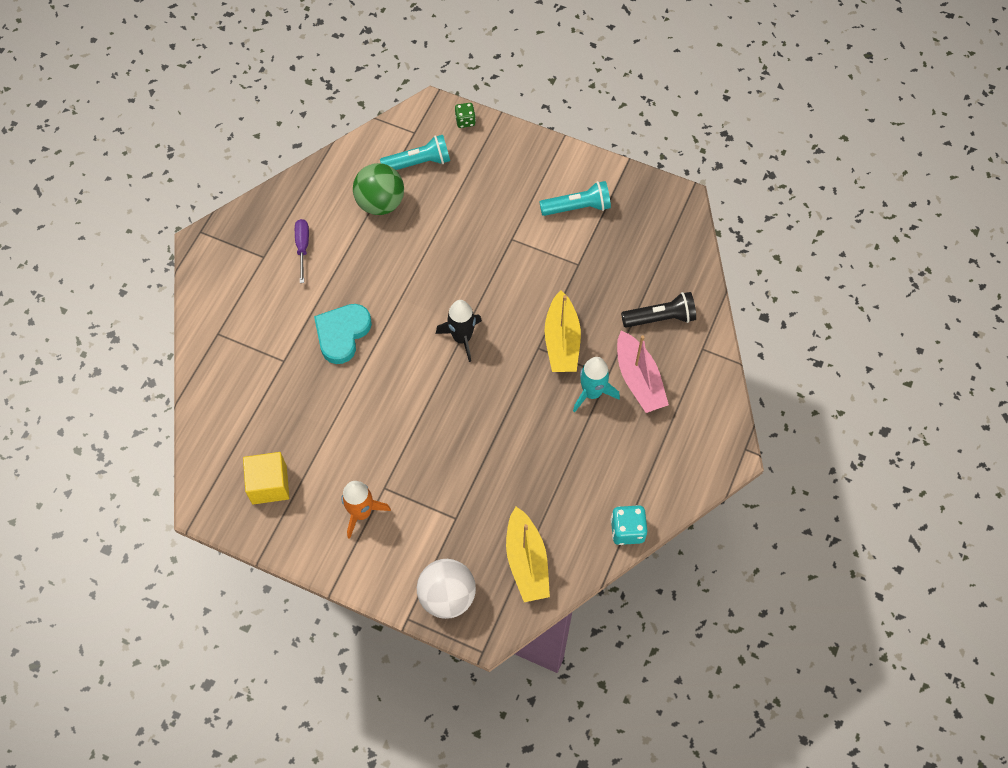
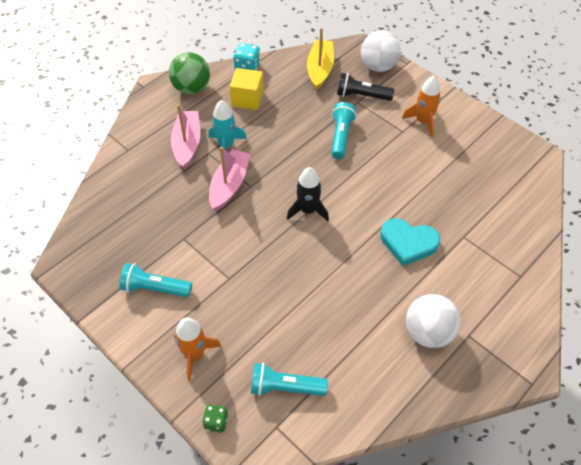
camera: 160 degrees left, 10 degrees down
yellow cube [243,452,289,505] -> yellow cube moved to [229,68,264,110]
purple screwdriver [295,219,309,283] -> white ball [406,294,461,348]
turquoise heart [314,304,372,364] -> turquoise heart turned 60 degrees clockwise [380,218,440,266]
green ball [353,163,404,215] -> green ball moved to [169,52,210,94]
yellow boat [544,291,581,372] -> pink boat [209,147,251,211]
black flashlight [621,292,696,328] -> black flashlight moved to [337,73,394,101]
none -> orange rocket [174,317,222,381]
none -> turquoise flashlight [331,102,357,159]

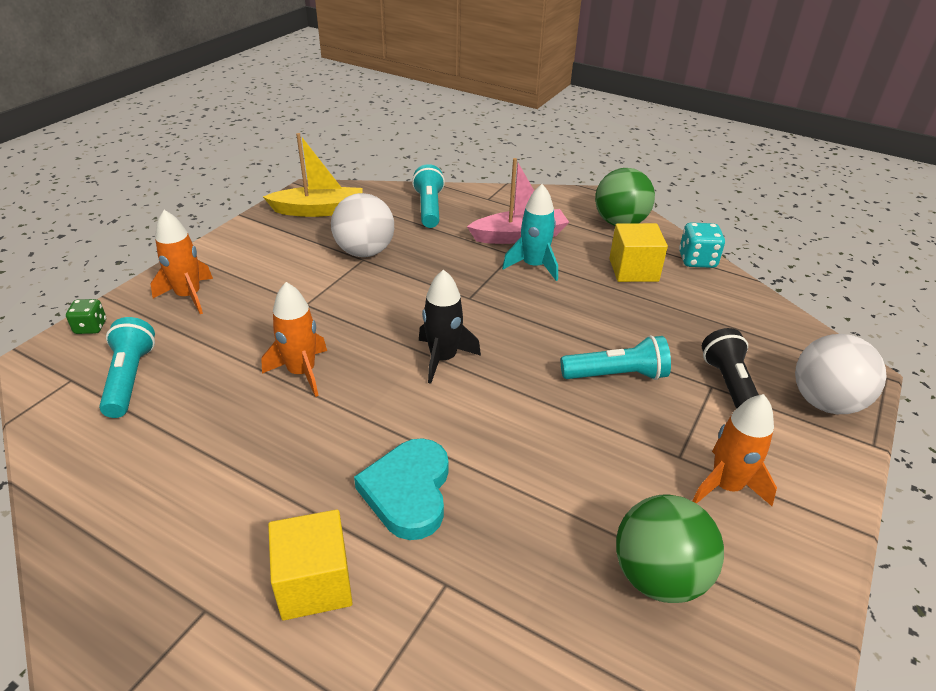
camera: 75 degrees right, 15 degrees down
turquoise flashlight [119,263,192,297] -> turquoise flashlight moved to [412,164,445,228]
pink boat [209,147,251,211] -> none
yellow boat [307,28,334,90] -> yellow boat moved to [263,133,362,217]
white ball [406,294,461,348] -> white ball moved to [331,193,394,257]
none -> orange rocket [261,282,327,397]
none -> yellow cube [268,509,353,620]
none -> green ball [616,494,724,603]

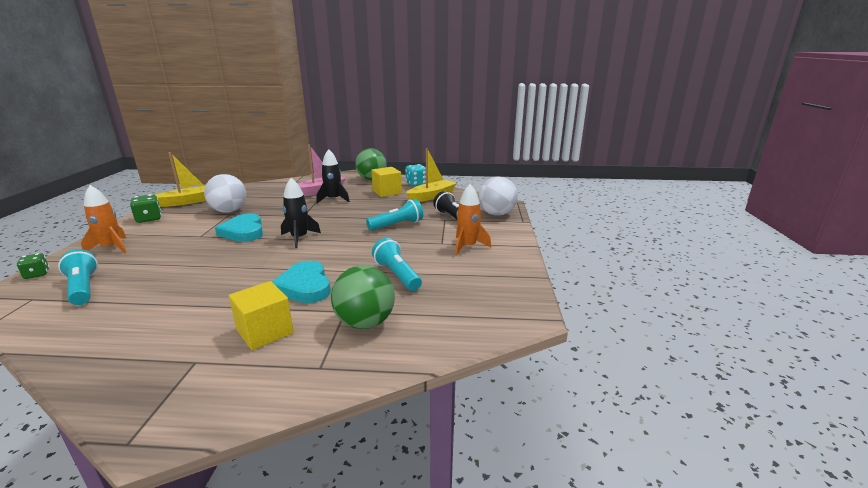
camera: 25 degrees left, 15 degrees down
orange rocket [261,282,327,397] -> none
turquoise flashlight [412,164,445,228] -> turquoise flashlight moved to [372,238,422,291]
turquoise rocket [502,184,558,281] -> black rocket [317,149,350,203]
green ball [616,494,724,603] -> green ball moved to [331,265,395,329]
none -> green dice [130,194,161,223]
none -> turquoise heart [215,213,263,242]
none -> yellow boat [406,148,457,202]

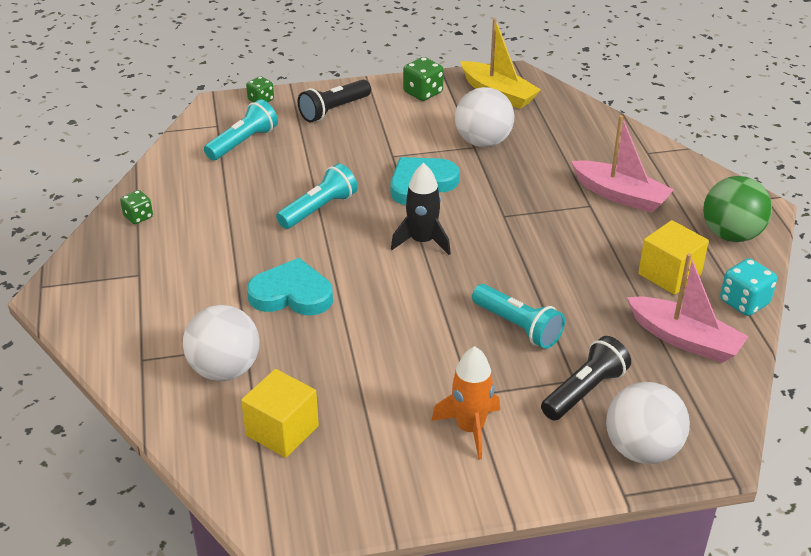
camera: 75 degrees right, 15 degrees up
orange rocket [81,185,127,253] -> black flashlight [298,80,371,122]
yellow cube [229,281,294,350] -> yellow cube moved to [241,369,319,458]
turquoise heart [272,261,331,303] -> turquoise heart turned 45 degrees clockwise [247,258,333,316]
black rocket [317,149,350,203] -> none
green ball [331,265,395,329] -> white ball [183,305,260,381]
turquoise flashlight [372,238,422,291] -> turquoise flashlight moved to [276,163,358,229]
yellow boat [406,148,457,202] -> pink boat [627,253,749,363]
none -> green dice [120,190,153,224]

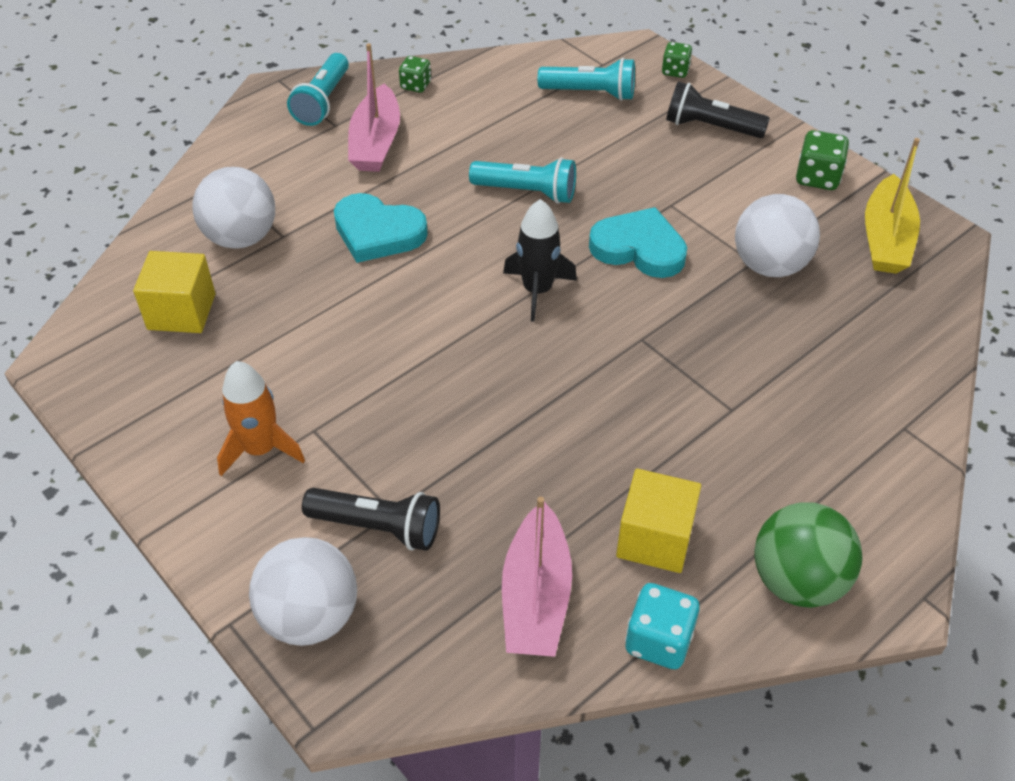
camera: 60 degrees right, 10 degrees up
turquoise heart [247,258,333,316] -> turquoise heart turned 135 degrees clockwise [334,193,428,263]
turquoise flashlight [472,284,565,349] -> turquoise flashlight moved to [287,53,349,126]
pink boat [571,115,674,213] -> pink boat moved to [348,43,400,172]

